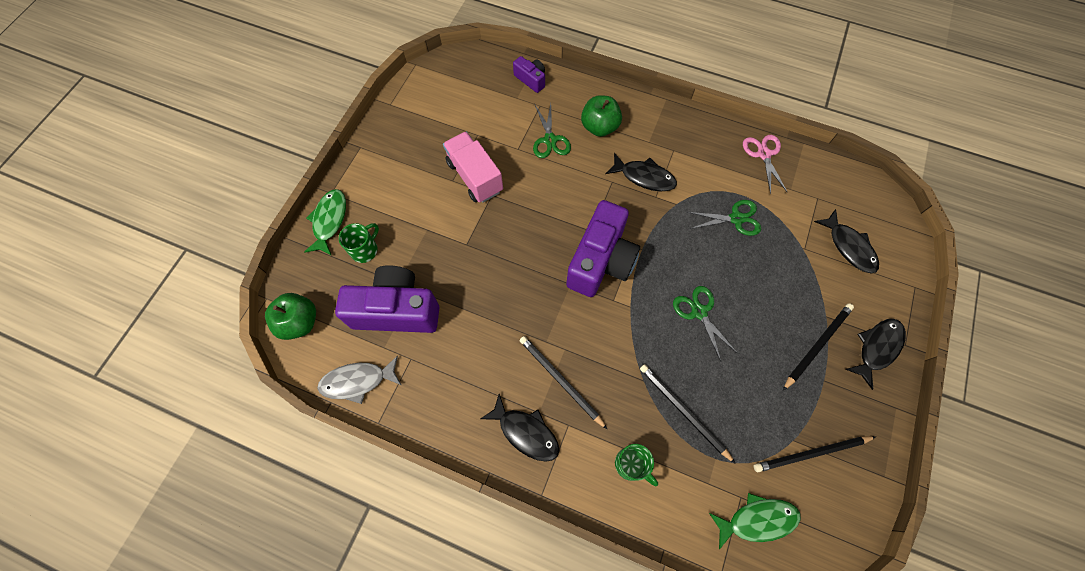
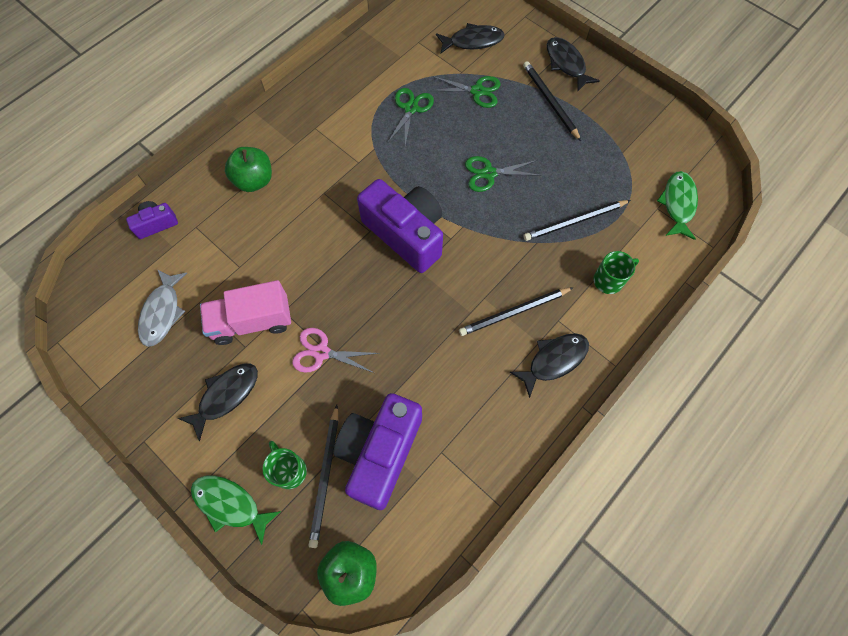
camera: 70 degrees left, 0 degrees up
grey fish [317,356,401,404] -> grey fish moved to [138,269,187,347]
green scissors [533,104,571,158] -> green scissors moved to [429,76,501,108]
black fish [605,153,677,192] -> black fish moved to [177,363,258,442]
pink scissors [743,135,788,194] -> pink scissors moved to [292,328,379,373]
black pencil [754,436,876,472] -> black pencil moved to [309,405,338,548]

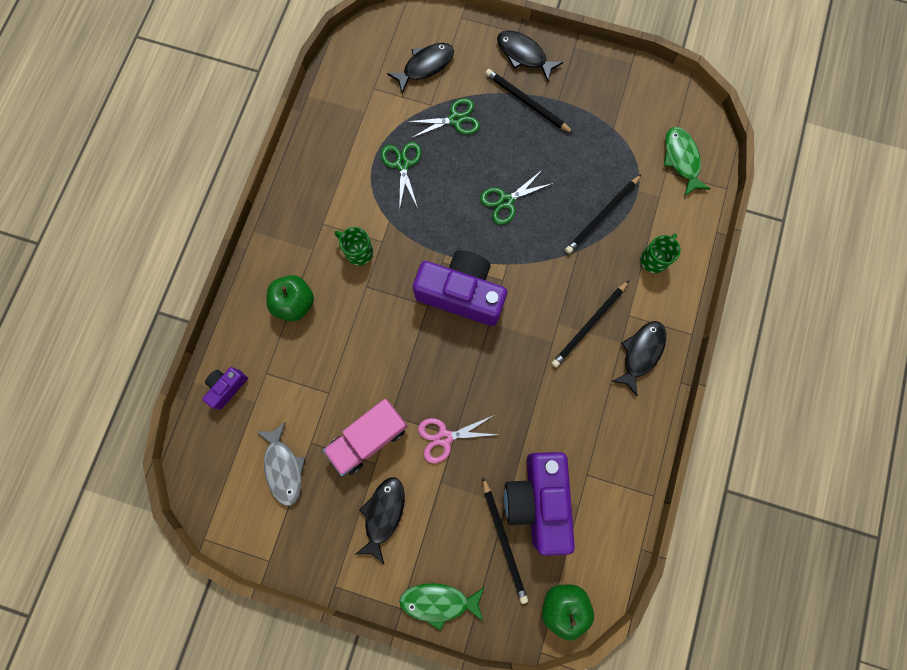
camera: 25 degrees left, 10 degrees up
green mug [262,441,307,489] -> green mug moved to [334,227,373,265]

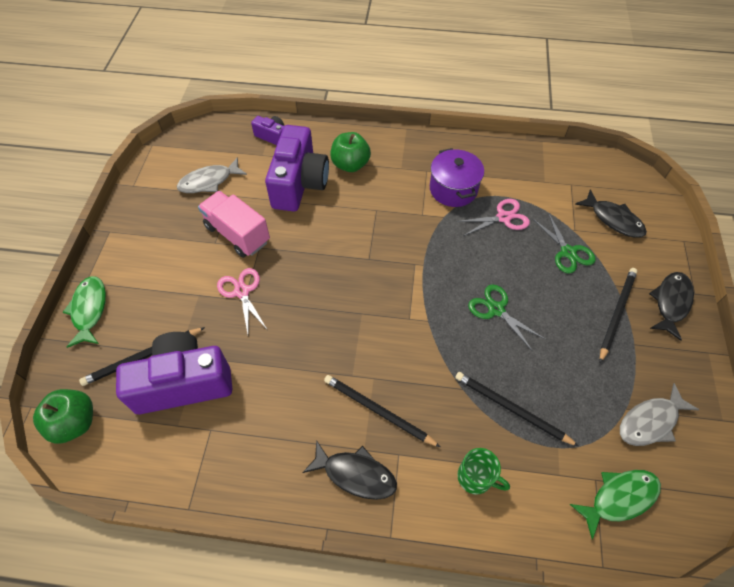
camera: 80 degrees right, 20 degrees down
green mug [334,227,373,265] -> none
black fish [355,477,405,564] -> none
green scissors [381,142,421,211] -> pink scissors [456,199,530,236]
purple camera [413,250,507,326] -> purple camera moved to [265,125,329,212]
none -> purple pot [430,148,484,207]
none -> grey fish [620,383,699,446]

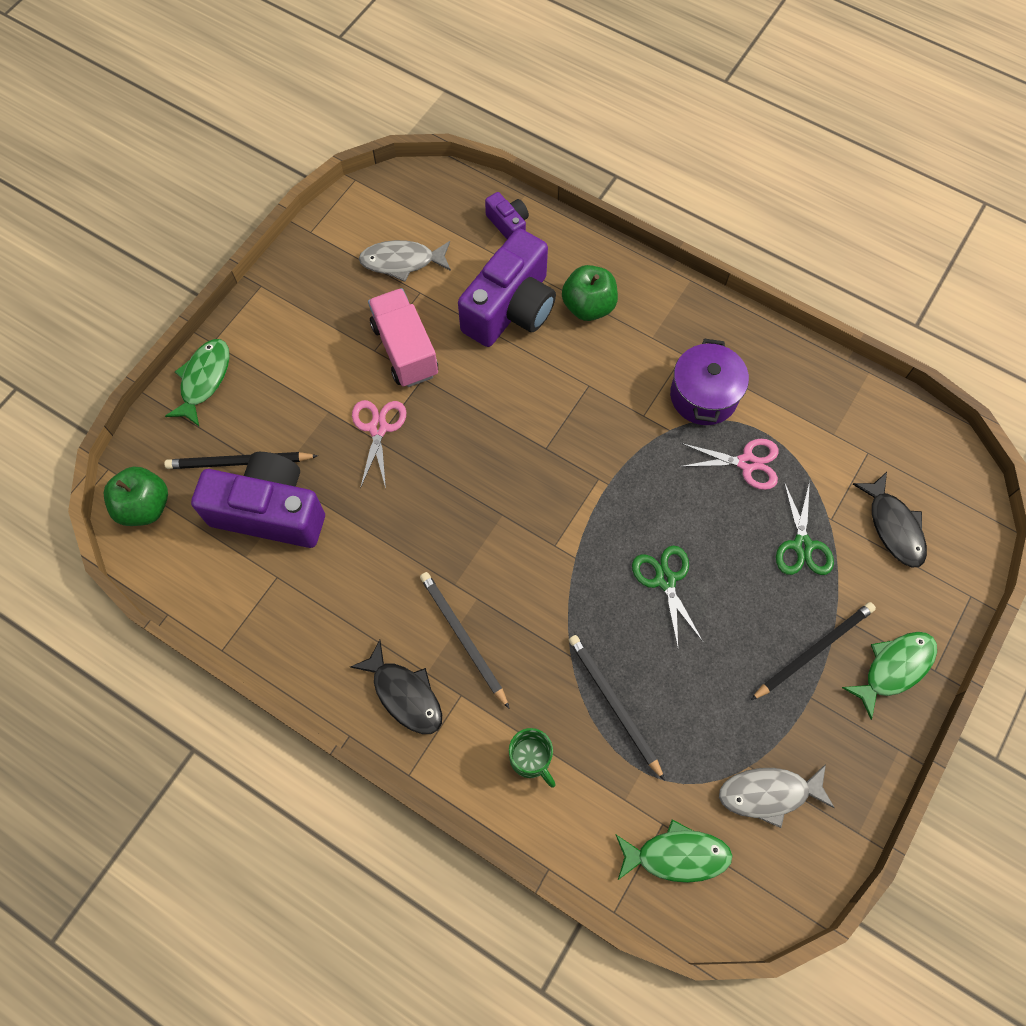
camera: 25 degrees right, 10 degrees up
black fish [649,272,694,341] -> green fish [842,632,937,720]

